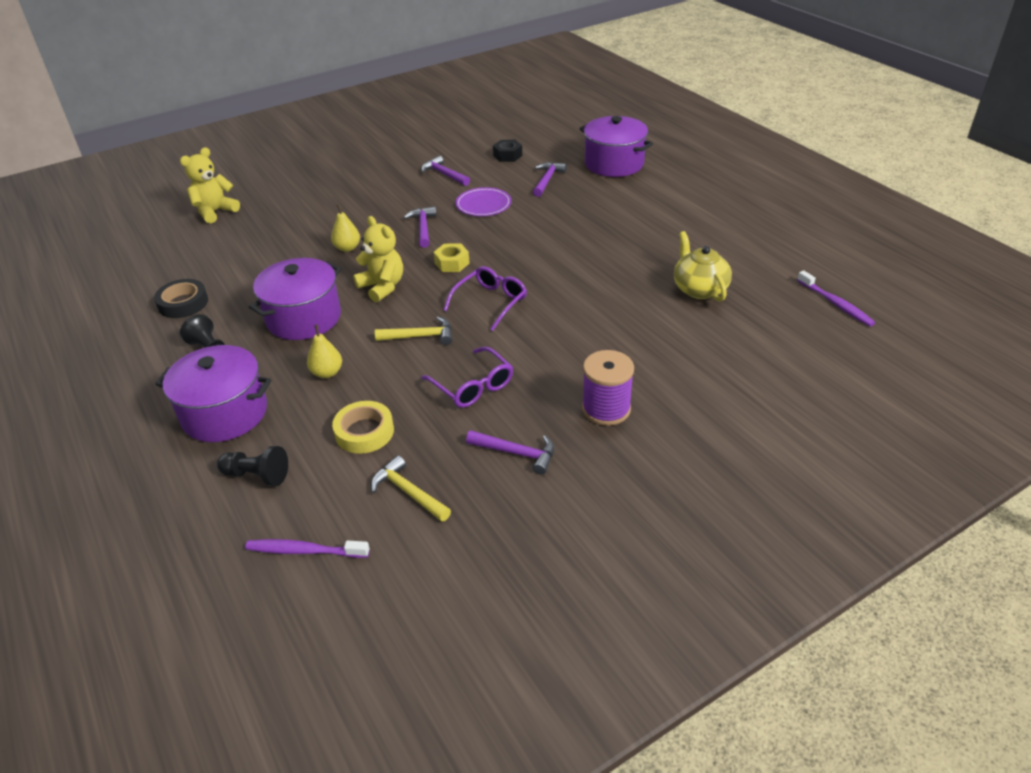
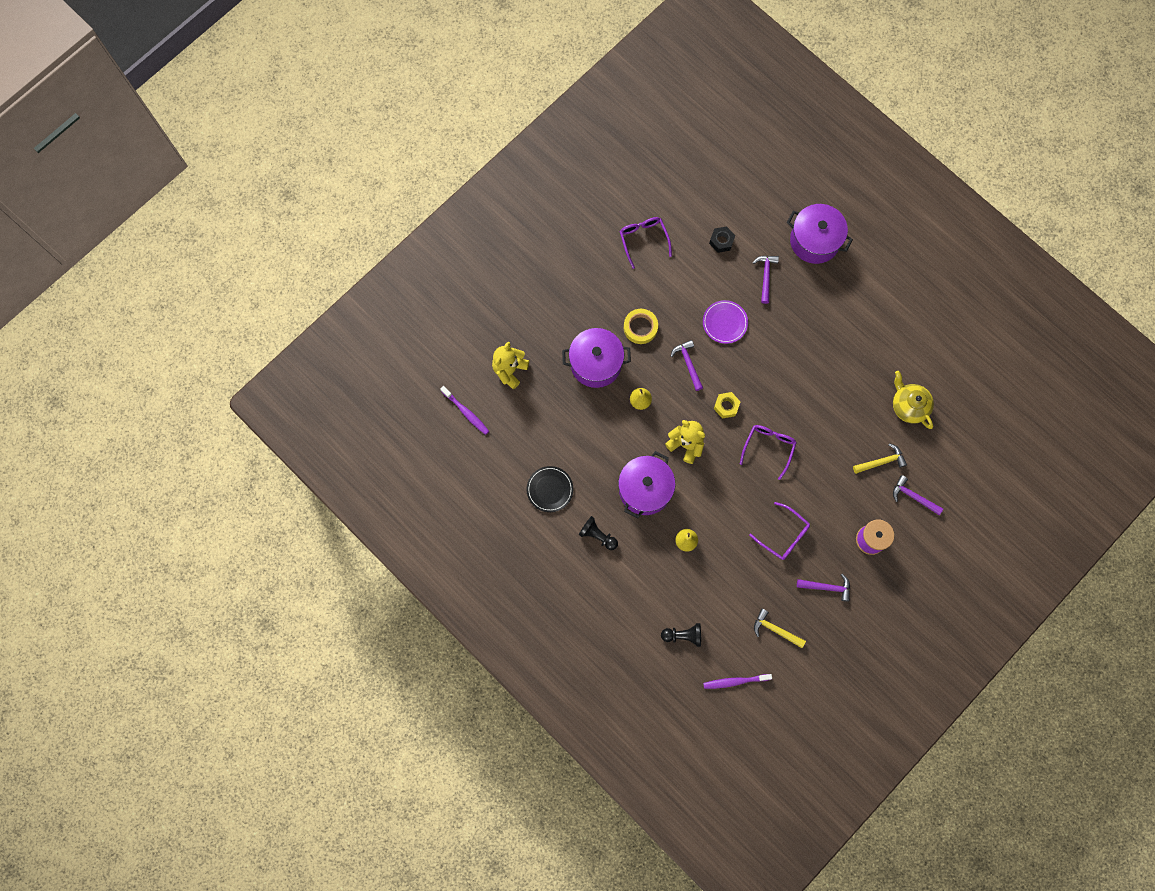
camera: 15 degrees left, 35 degrees up
black tape [154,279,208,318] -> black plate [527,466,573,512]
purple pot [155,345,271,442] -> purple pot moved to [562,328,631,388]
yellow tape [332,401,394,454] -> yellow tape moved to [624,309,658,344]
yellow hammer [375,317,452,345] -> yellow hammer moved to [853,443,907,474]
purple hammer [421,156,470,186] -> purple hammer moved to [893,475,943,515]
purple toothbrush [797,270,875,327] -> purple toothbrush moved to [440,386,489,435]
none -> purple glasses [620,217,672,269]

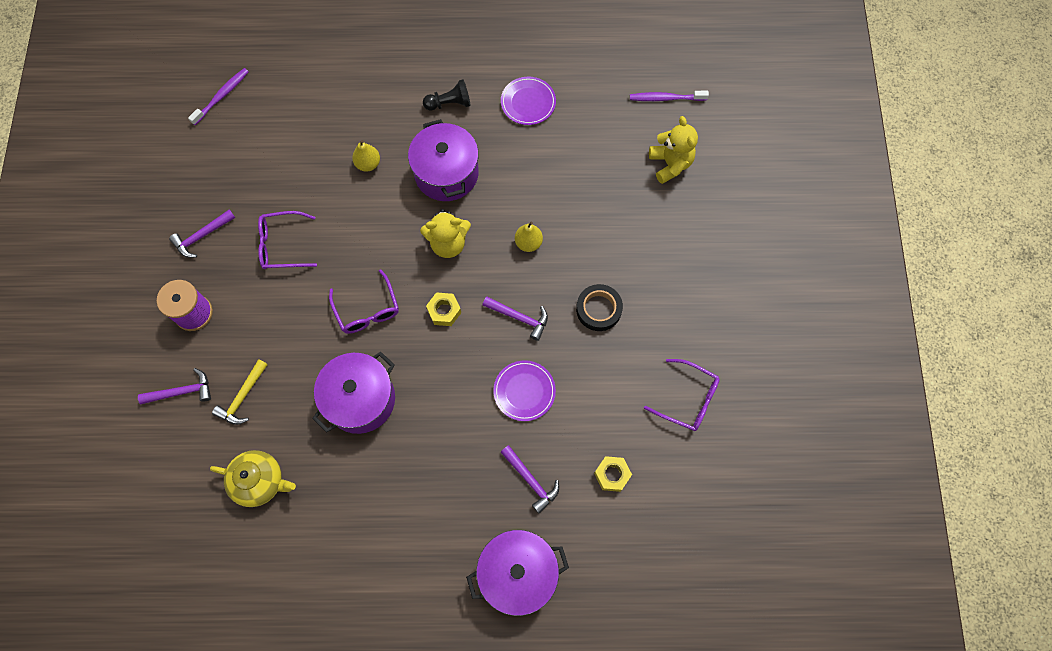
camera: 135 degrees right, 5 degrees down
black plate [527,466,573,512] -> purple plate [501,77,556,125]
purple pot [562,328,631,388] -> purple pot moved to [312,352,395,434]
yellow tape [624,309,658,344] -> black tape [576,284,623,331]
black pawn [661,623,701,647] -> none
black nut [709,227,735,253] -> yellow nut [594,456,632,492]
yellow hammer [754,609,806,648] -> none

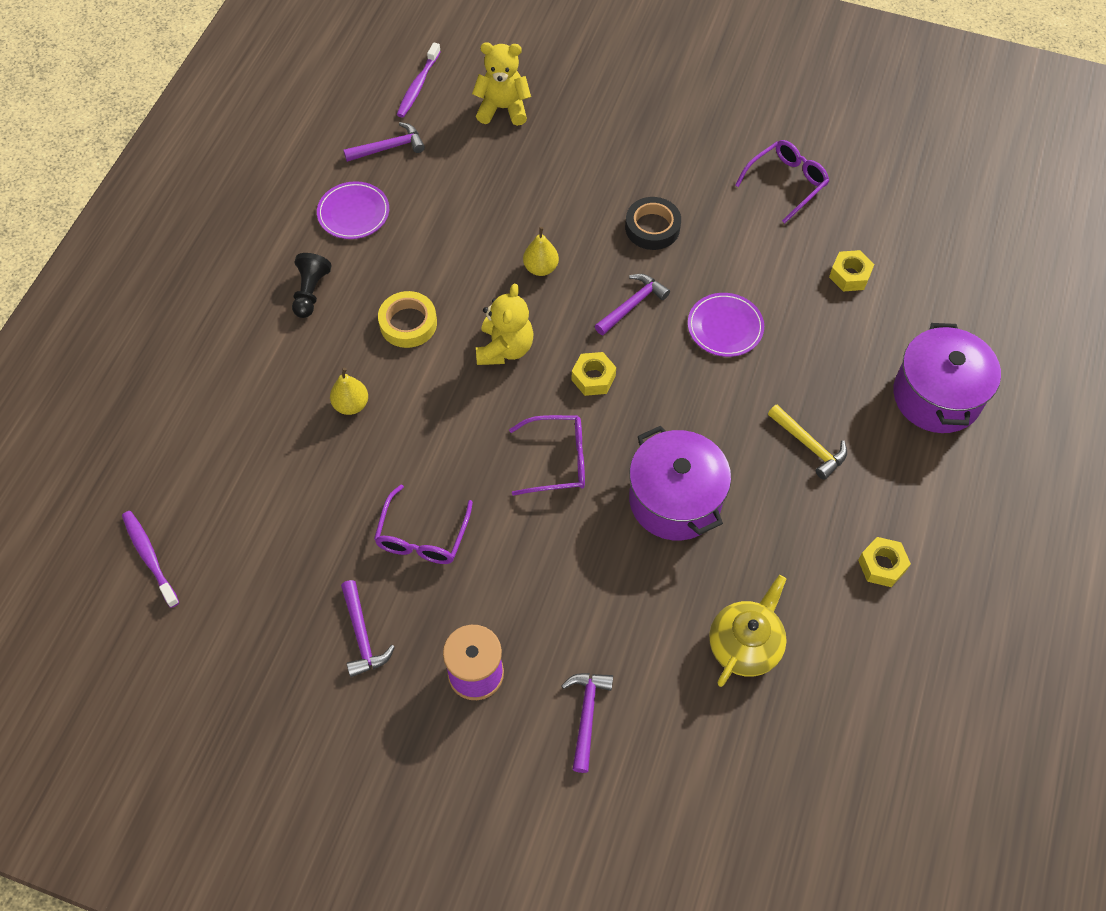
camera: 70 degrees left, 10 degrees down
yellow hammer [212,359,268,425] -> yellow hammer moved to [768,405,847,480]
purple pot [408,119,479,201] -> yellow tape [378,291,437,348]
purple hammer [501,445,559,513] -> purple hammer moved to [343,122,425,162]
none -> yellow nut [858,537,911,587]

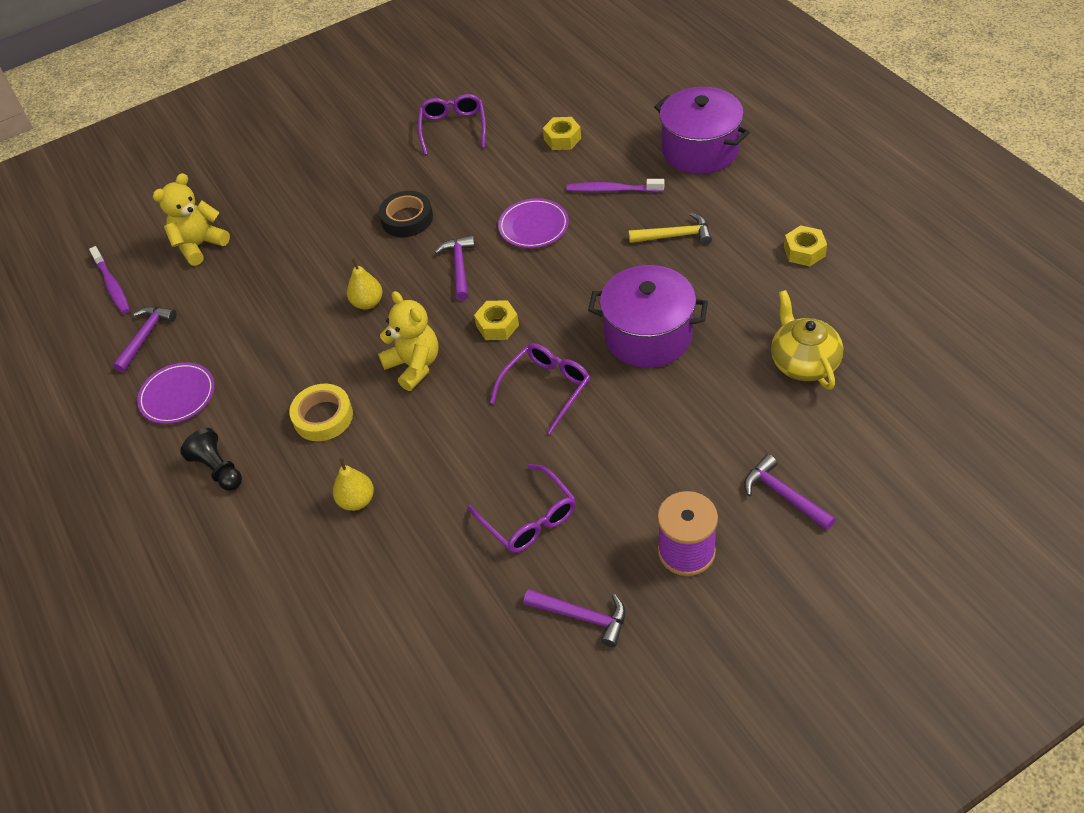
camera: 45 degrees left, 10 degrees down
purple toothbrush [122,511,179,608] -> purple toothbrush moved to [567,179,664,192]

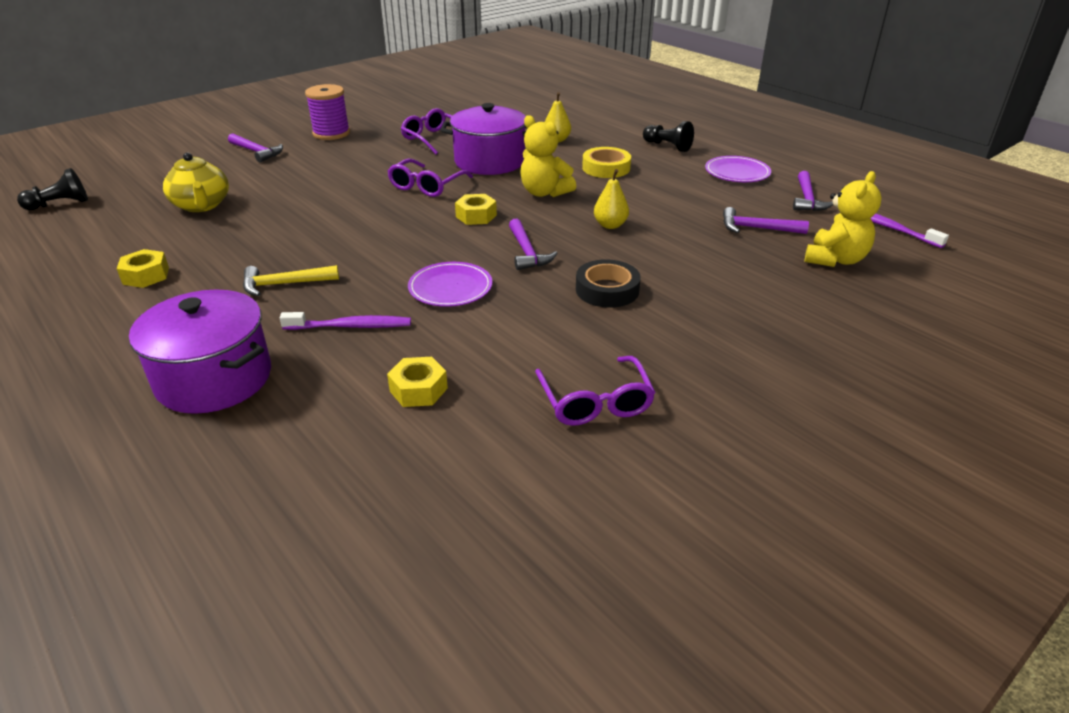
camera: 165 degrees right, 15 degrees down
purple hammer [524,589,626,647] -> purple hammer moved to [723,207,809,234]
purple pot [588,265,708,368] -> purple pot moved to [441,103,526,175]
none -> black pawn [17,168,88,210]

